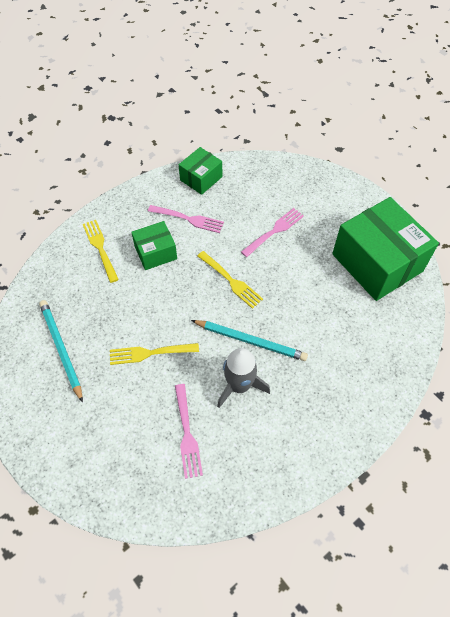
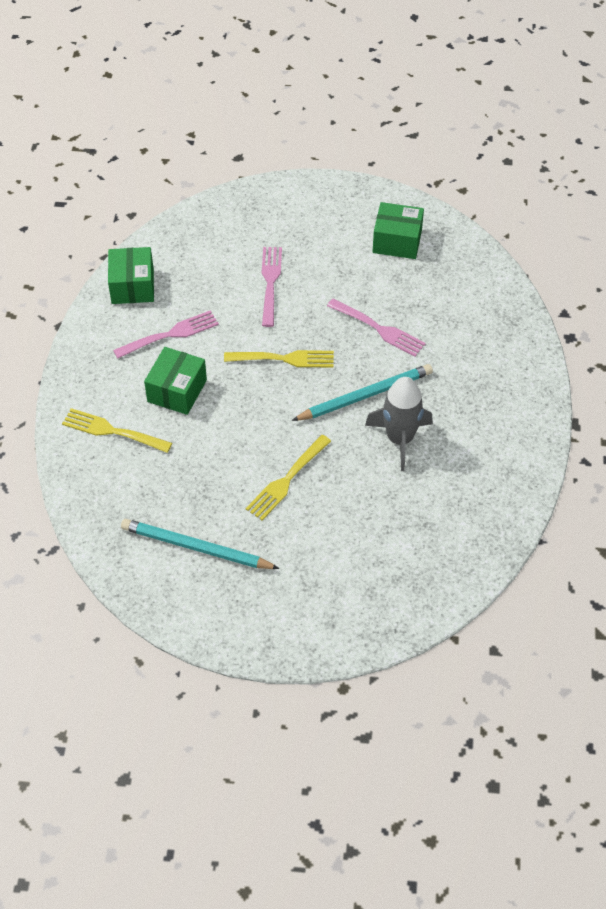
camera: 45 degrees left, 5 degrees down
pink fork [175,384,203,479] -> pink fork moved to [327,299,426,357]
green box [332,197,439,301] -> green box [373,202,424,259], size x0.51

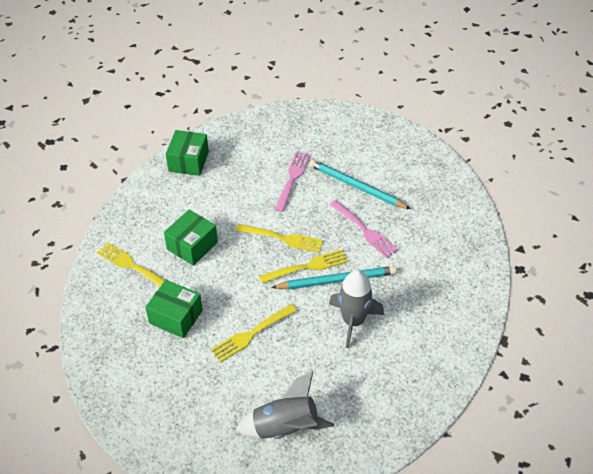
camera: 15 degrees right, 5 degrees down
pink fork [113,310,219,359] -> none
turquoise pencil [121,519,280,569] -> turquoise pencil moved to [309,160,411,209]
green box [373,202,424,259] -> green box moved to [145,280,203,338]
none -> grey rocket [236,371,334,439]
none -> yellow fork [259,249,348,284]

